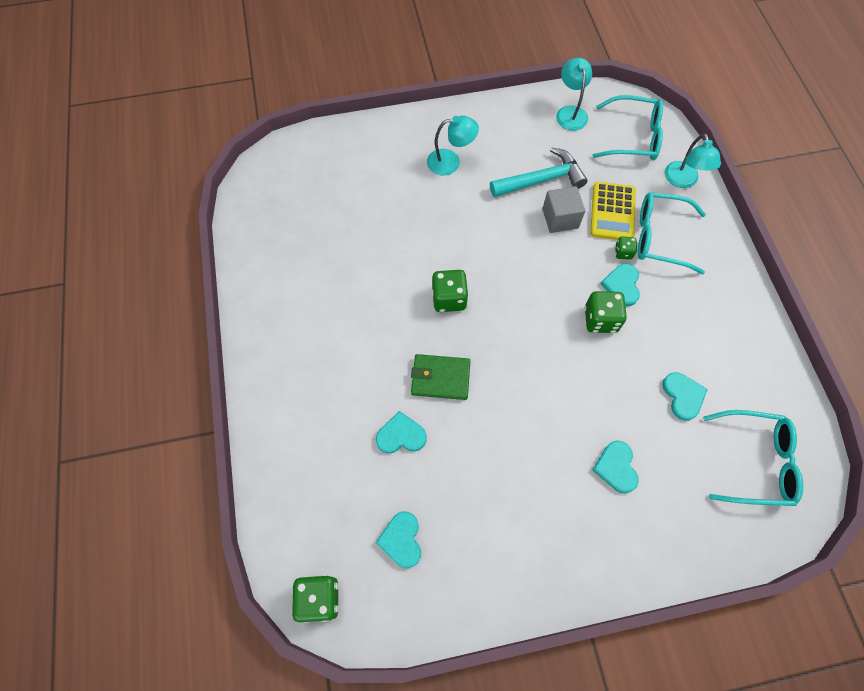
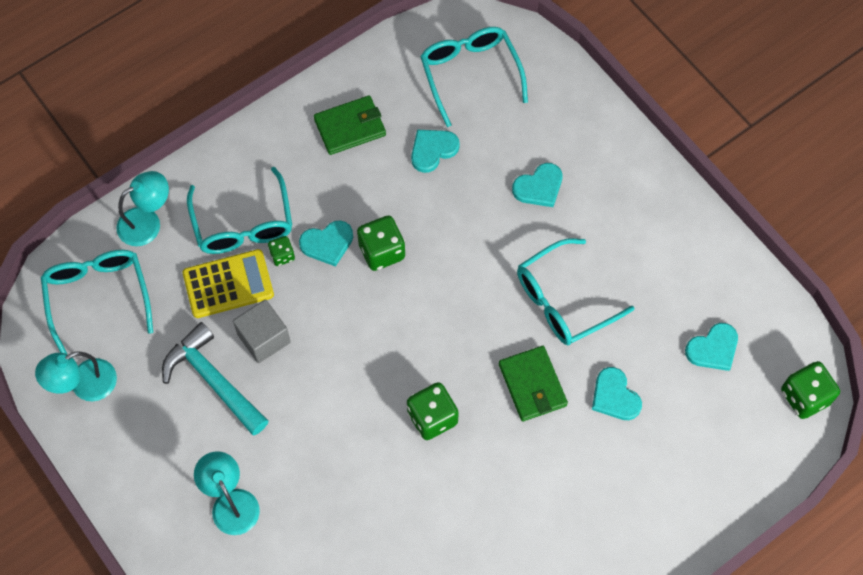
camera: 115 degrees left, 0 degrees up
none -> green wallet [314,95,386,155]
none -> turquoise glasses [517,238,634,345]

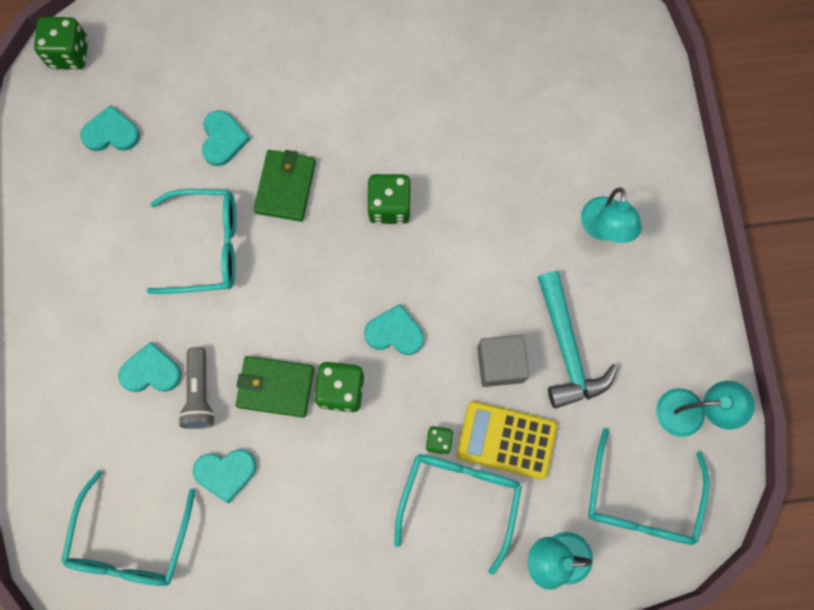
camera: 150 degrees left, 10 degrees up
turquoise heart [299,220,353,267] -> turquoise heart moved to [364,304,424,355]
green wallet [314,95,386,155] -> green wallet moved to [236,356,314,418]
none -> grey flashlight [178,347,215,429]

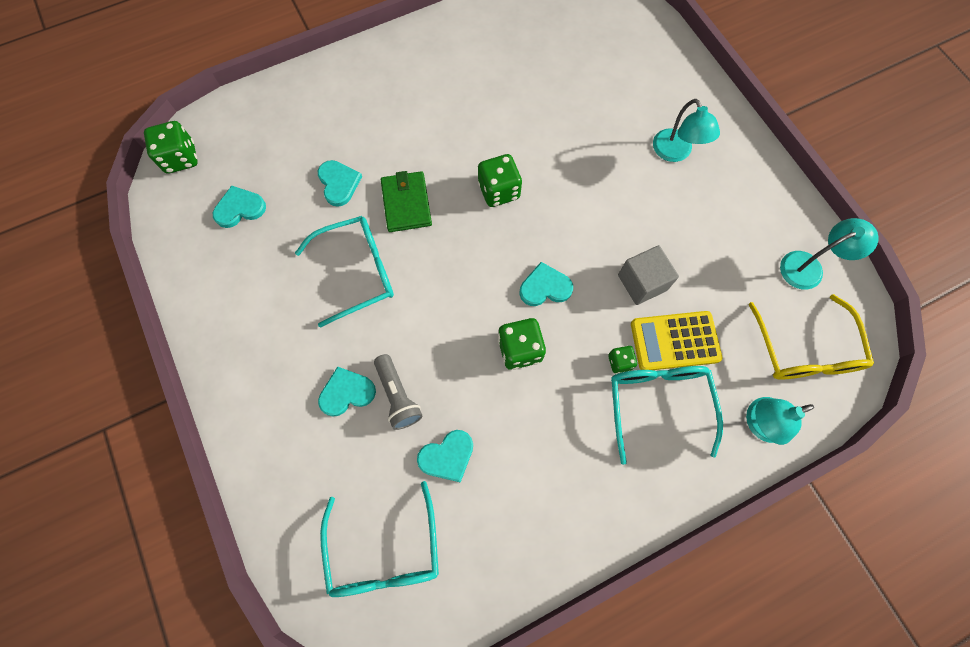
camera: 20 degrees left, 5 degrees down
green wallet [236,356,314,418] -> none
turquoise hammer [538,271,618,409] -> none
turquoise glasses [588,428,709,545] -> yellow glasses [748,294,874,379]

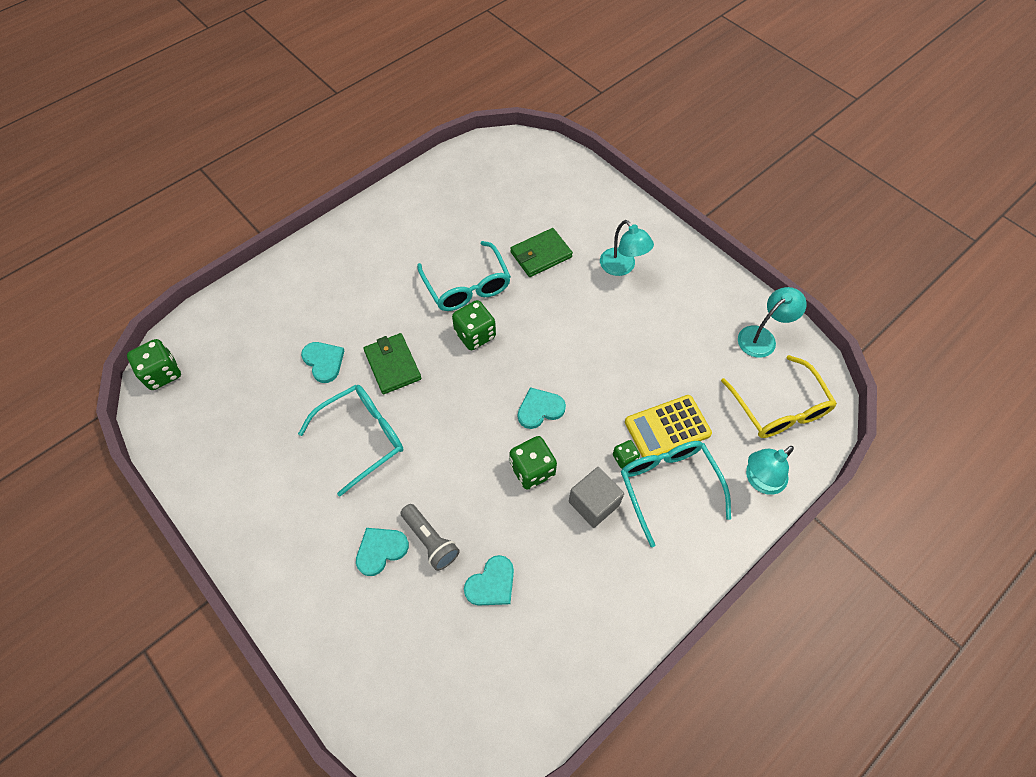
camera: 15 degrees left, 10 degrees down
turquoise heart [213,186,266,228] -> none
turquoise glasses [320,481,439,597] -> turquoise glasses moved to [417,241,511,311]
grey cube [618,245,679,305] -> grey cube moved to [569,467,624,528]
none -> green wallet [510,228,573,277]

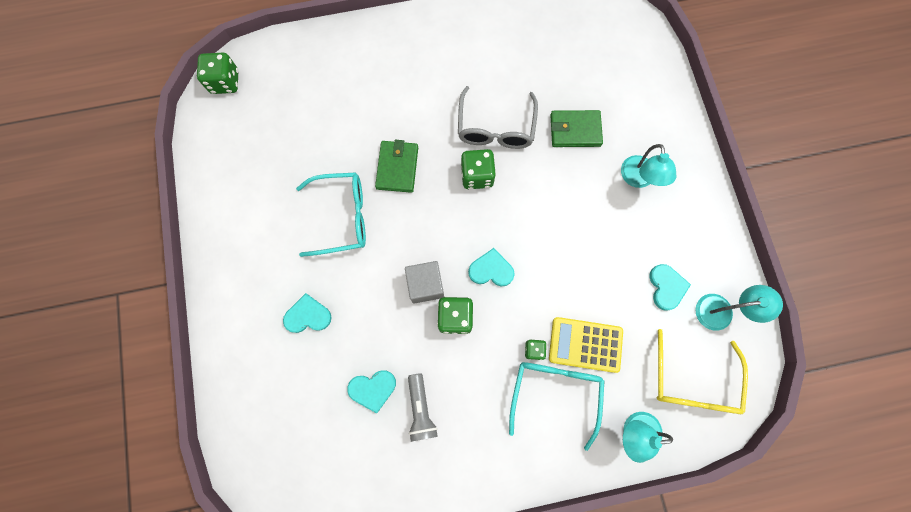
camera: 30 degrees right, 15 degrees up
turquoise heart [301,342,345,383] -> turquoise heart moved to [649,264,691,311]
grey flashlight [401,504,460,571] -> grey flashlight moved to [408,373,438,442]
turquoise glasses [417,241,511,311] -> grey glasses [458,86,538,149]
grey cube [569,467,624,528] -> grey cube moved to [405,261,444,304]

